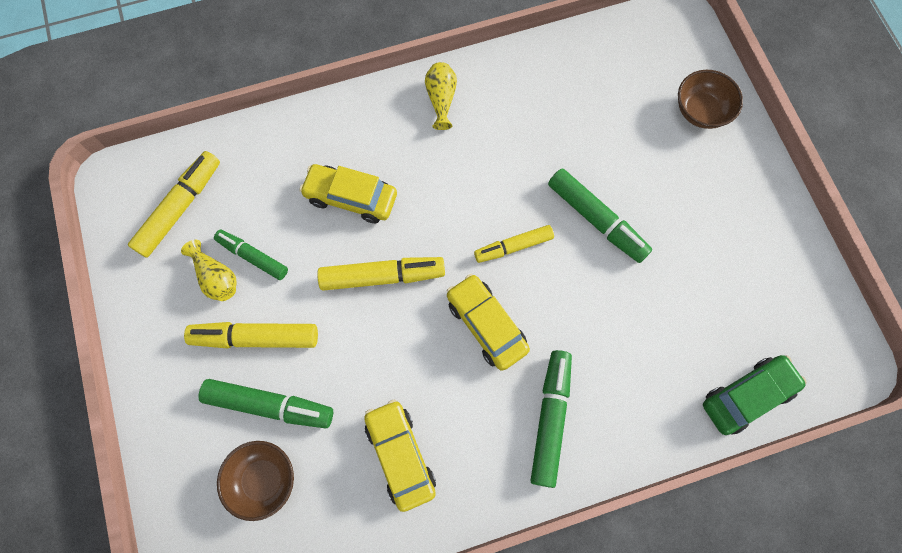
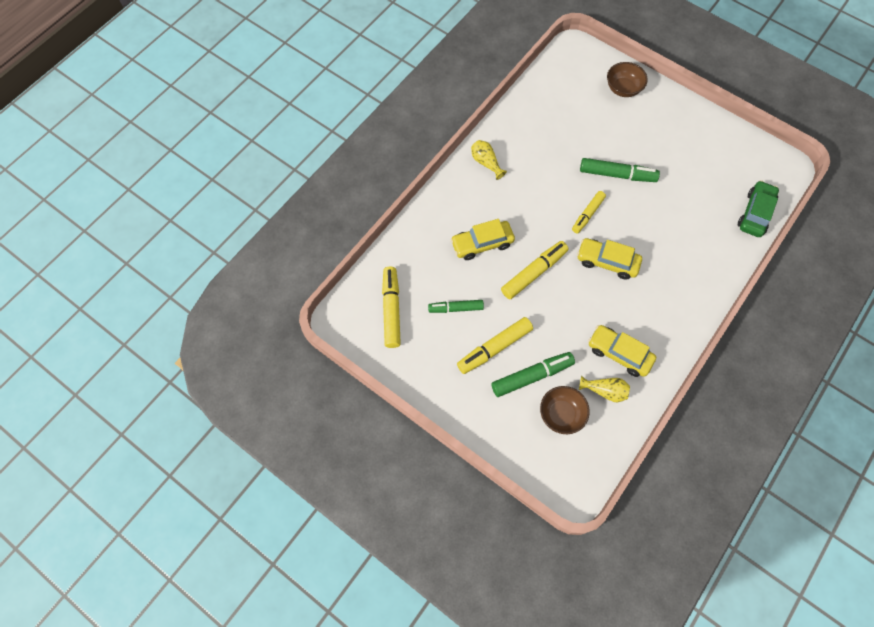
camera: 35 degrees left, 5 degrees down
yellow vase [181,240,236,301] -> yellow vase moved to [579,375,630,402]
green marker [531,350,572,488] -> none

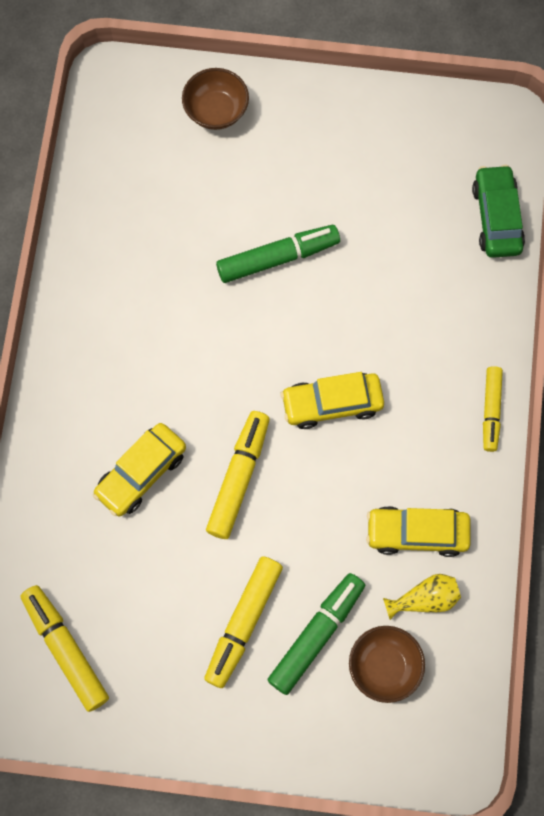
camera: 30 degrees left, 5 degrees up
green marker [428,300,484,313] -> none
yellow vase [471,140,507,180] -> none
yellow marker [572,191,606,233] -> yellow marker moved to [483,366,503,452]

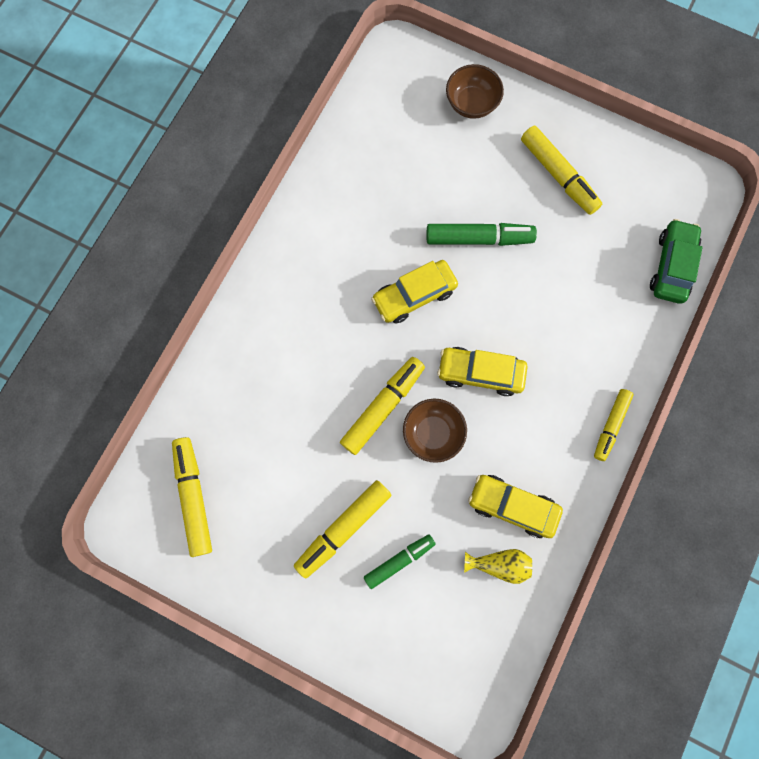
camera: 20 degrees right, 5 degrees up
yellow car [93,423,186,516] -> yellow car moved to [371,260,458,323]
green marker [268,573,365,695] -> green marker [364,534,435,589], size x0.66
brown bowl [349,626,425,703] -> brown bowl moved to [403,399,467,463]
none -> yellow marker [521,126,602,215]

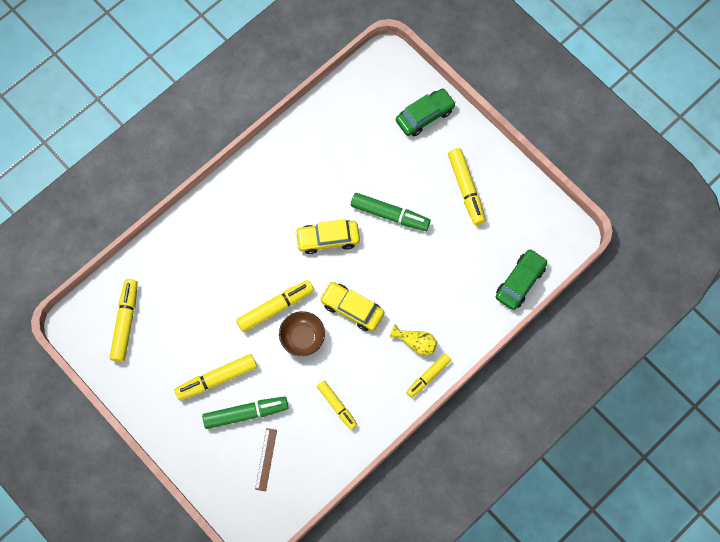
camera: 20 degrees right, 5 degrees down
green marker [364,534,435,589] -> green marker [202,397,289,429], size x1.51
brown bowl [446,64,504,119] -> green car [396,88,456,136]
yellow vase [464,549,532,584] -> yellow vase moved to [390,324,437,355]
yellow car [468,475,563,538] -> yellow marker [317,381,357,430]
none -> brown ruler [255,428,277,491]

